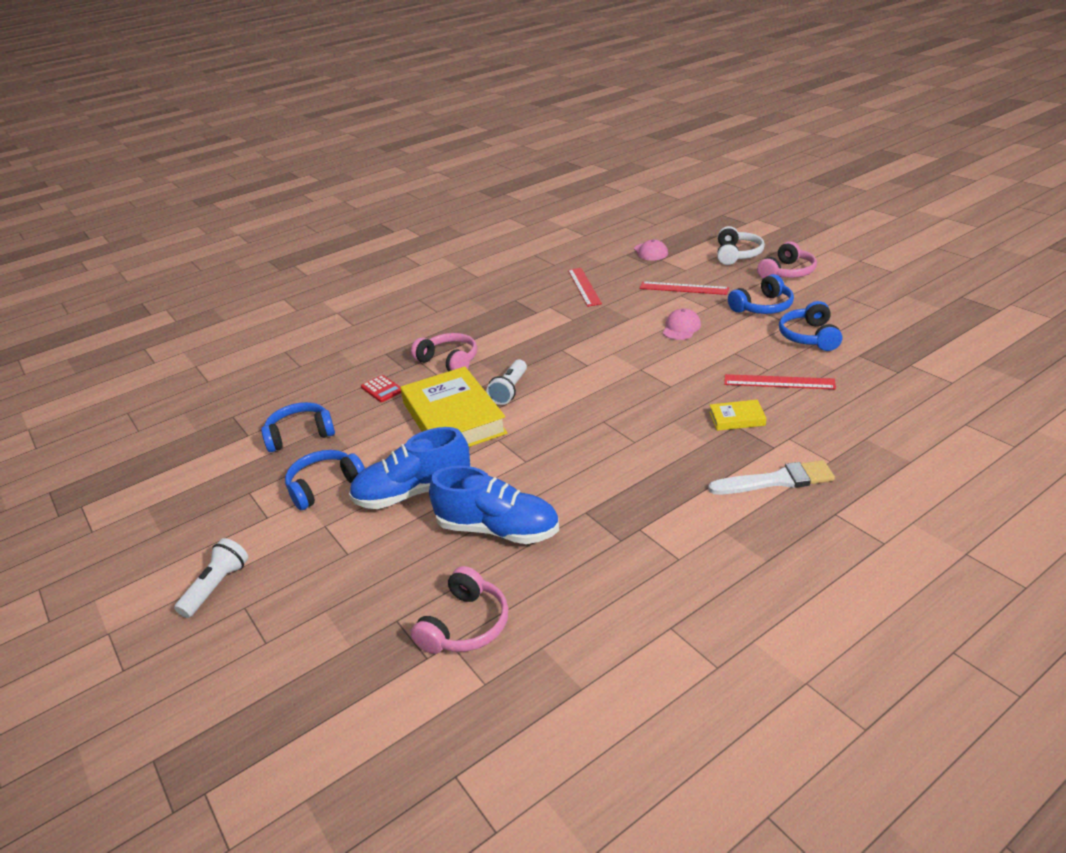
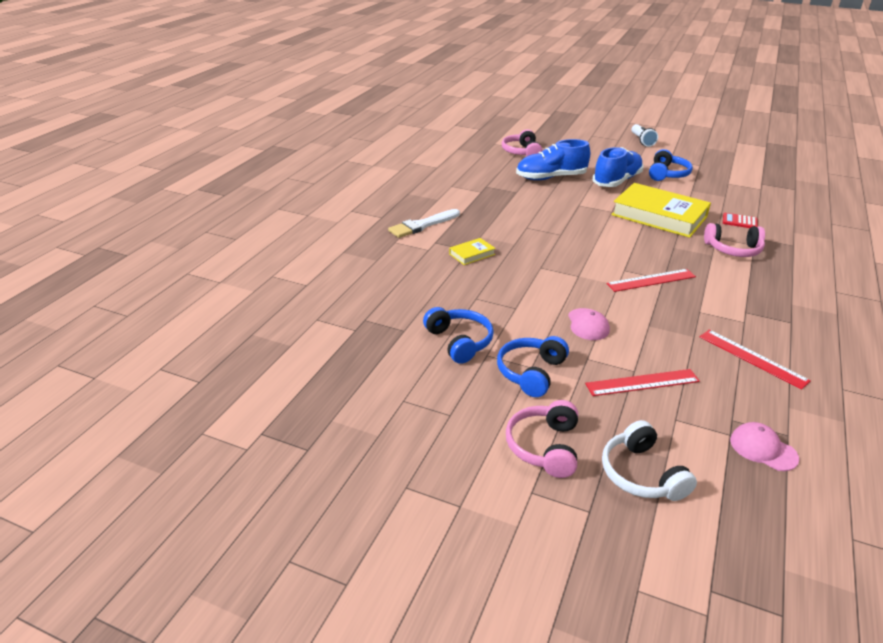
camera: 145 degrees right, 0 degrees up
blue headphones [261,402,335,452] -> none
white flashlight [487,360,527,405] -> none
red ruler [724,374,836,389] -> red ruler moved to [606,269,696,292]

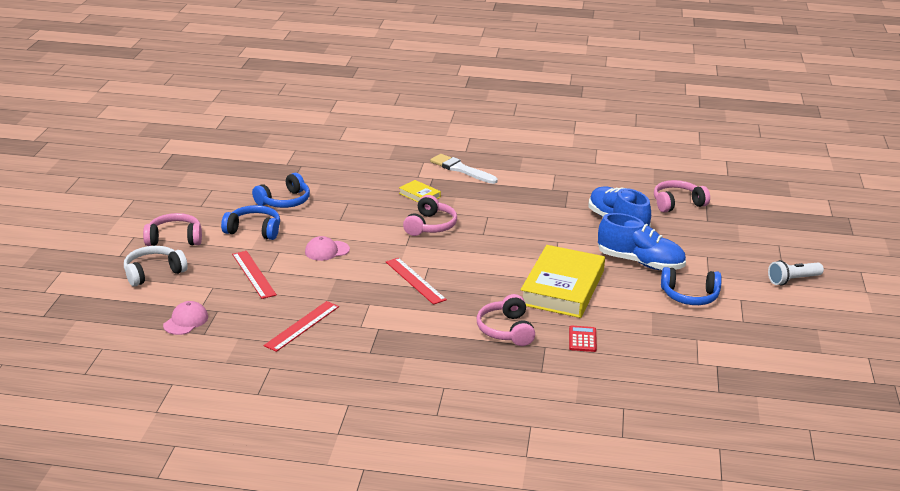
camera: 75 degrees right, 5 degrees down
none -> pink headphones [403,195,457,236]

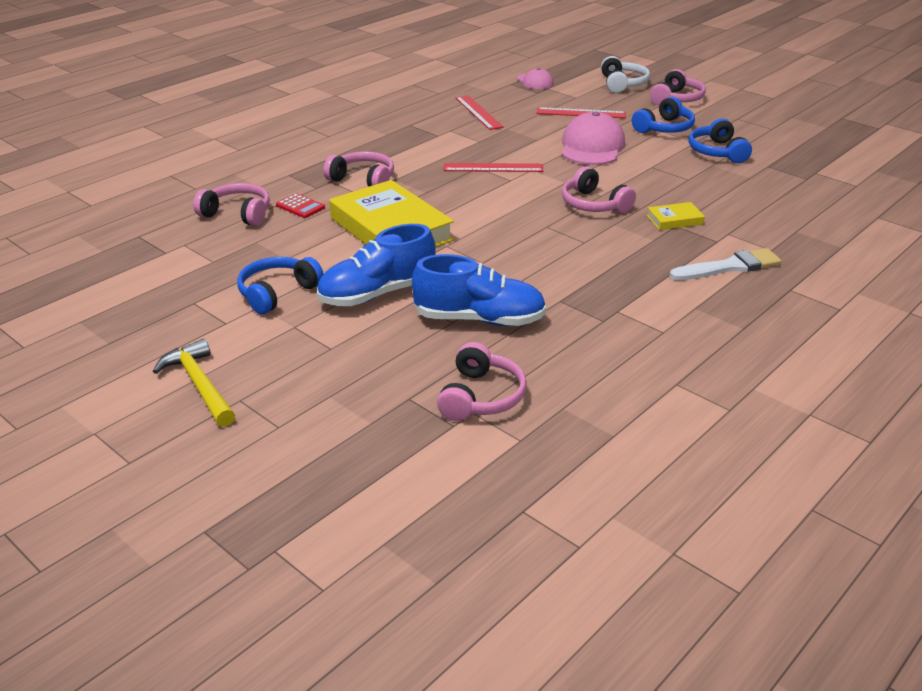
camera: 125 degrees right, 5 degrees up
pink cap [305,236,350,261] -> pink cap [562,111,625,165], size x1.80
white flashlight [768,260,824,285] -> yellow hammer [153,339,235,427]
none -> pink headphones [193,183,270,226]

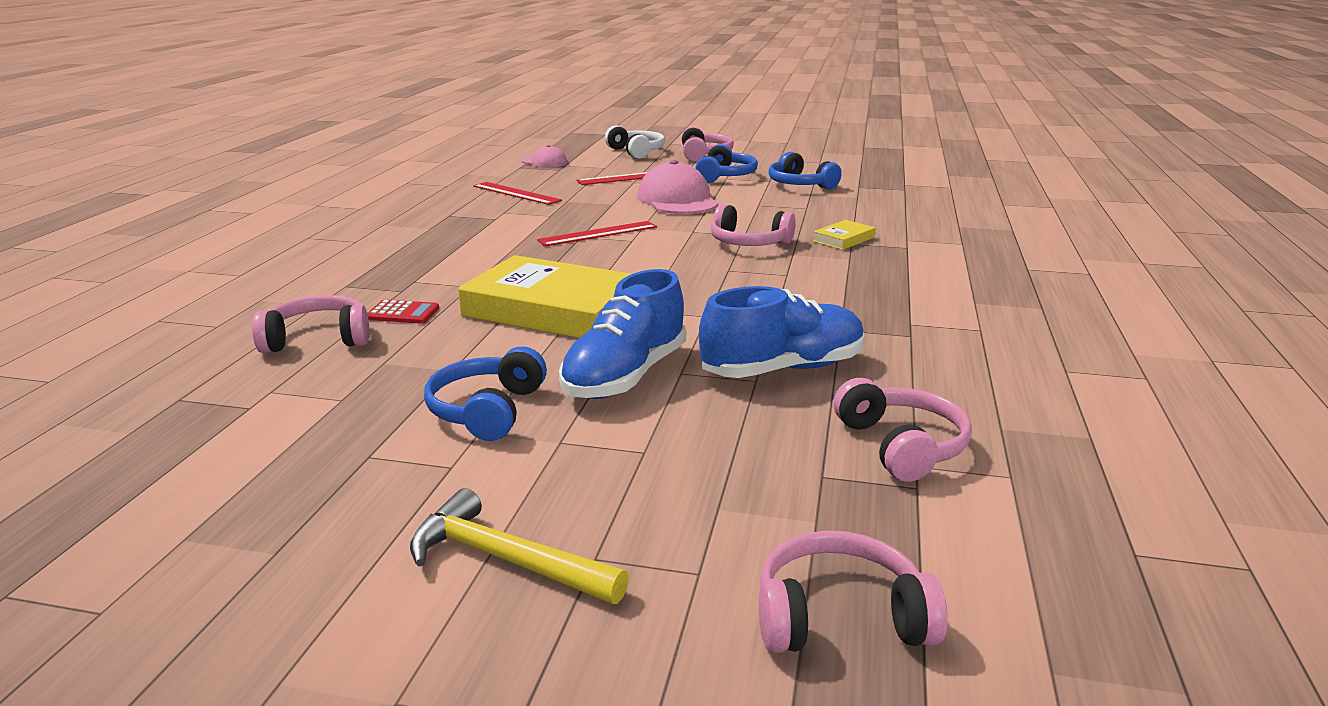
camera: 30 degrees left, 10 degrees down
pink headphones [324,151,394,187] -> pink headphones moved to [759,531,948,653]
white brush [669,248,782,280] -> none

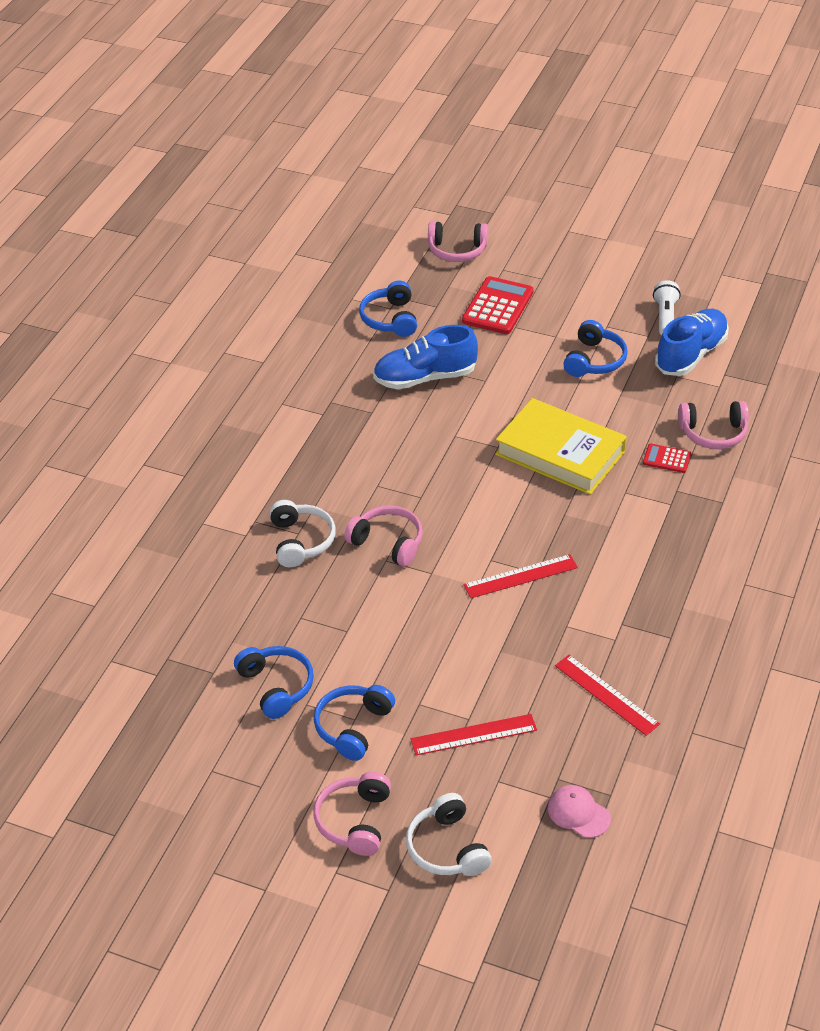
camera: 170 degrees left, 20 degrees up
yellow hammer [410,488,629,604] -> none
blue shoe [559,269,686,399] -> blue shoe moved to [655,309,729,376]
pink cap [637,160,718,214] -> none
yellow book [813,220,876,250] -> white headphones [270,500,336,567]
pink headphones [833,378,972,482] -> blue headphones [359,281,417,337]
none -> red calculator [462,276,534,334]
none -> white flashlight [653,280,681,336]

